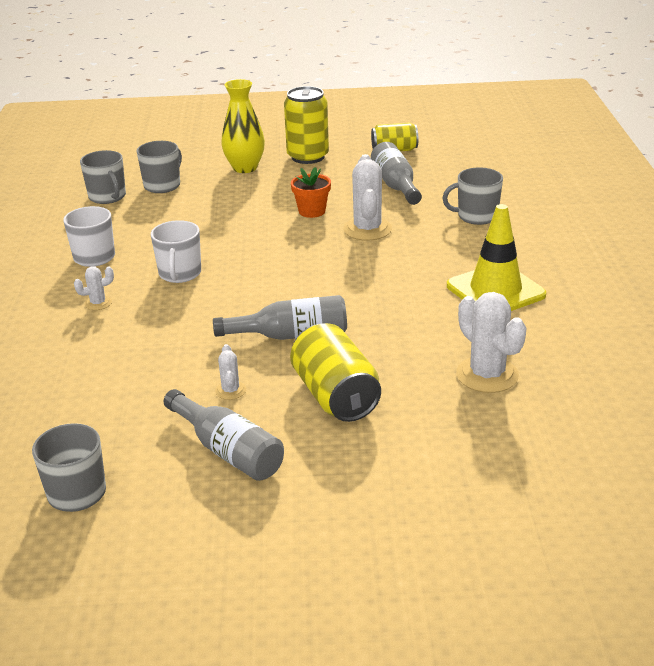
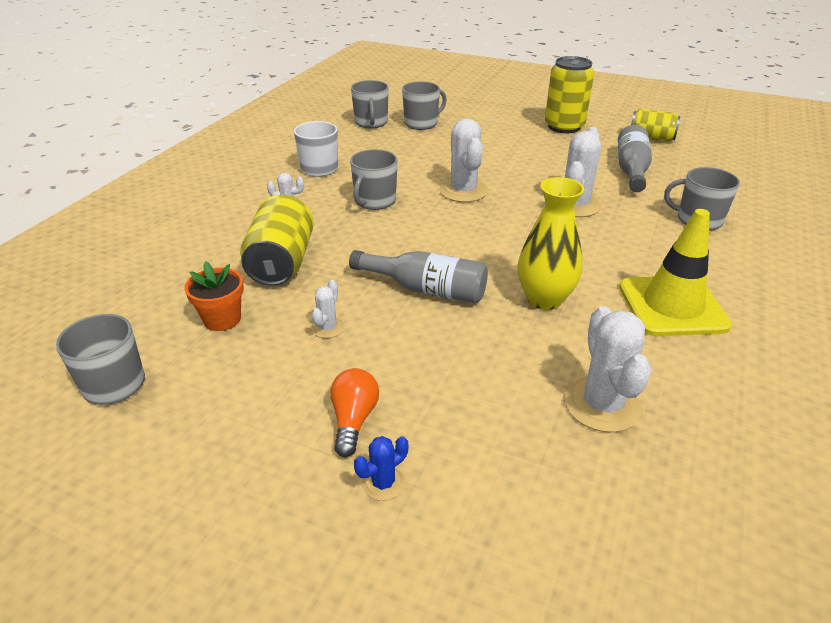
camera: 25 degrees right, 5 degrees up
white mug [151,220,201,283] -> grey mug [350,149,398,210]
grey bottle [164,389,284,481] -> none
yellow vase [221,79,265,173] -> yellow vase moved to [518,177,584,310]
yellow can [290,323,381,422] -> yellow can moved to [240,195,314,286]
orange flower pot [291,167,331,218] -> orange flower pot moved to [184,261,244,331]
none -> orange light bulb [330,368,379,457]
none -> blue cactus [354,436,408,501]
none -> white cactus [439,118,488,202]

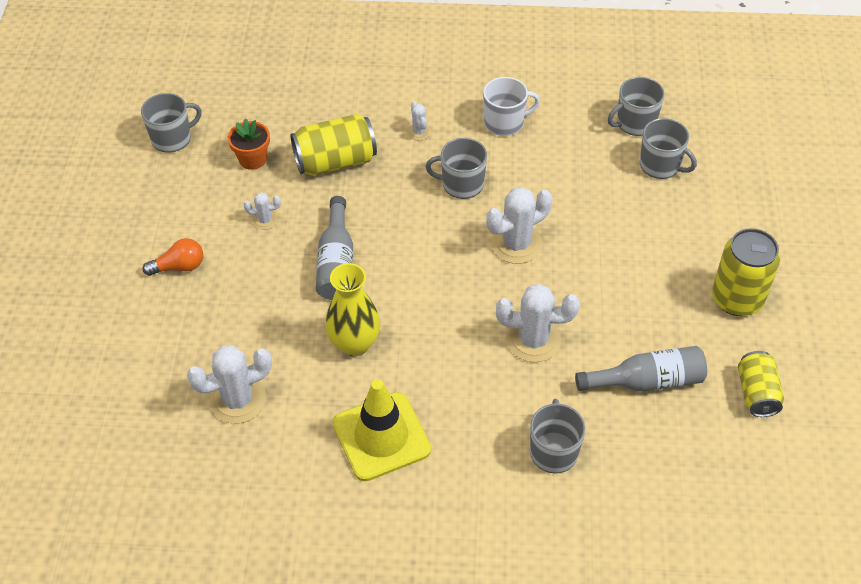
camera: 70 degrees right, 15 degrees up
blue cactus [354,436,408,501] -> none

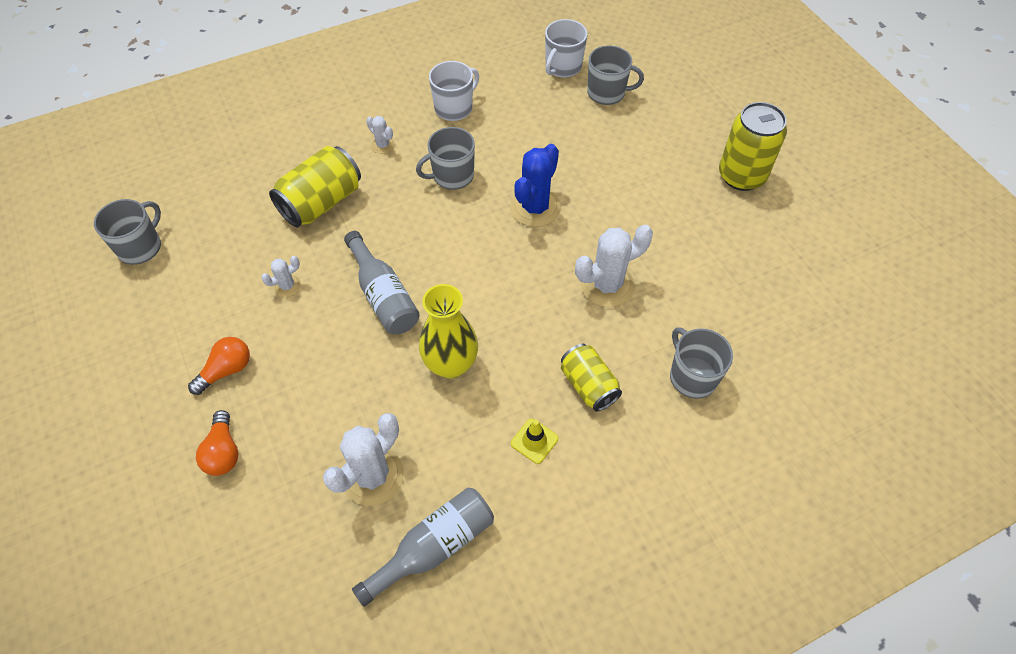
camera: 30 degrees left, 5 degrees up
orange flower pot [228,118,270,170] -> none
yellow traffic cone [332,379,431,481] -> yellow traffic cone [511,419,558,464], size x0.44
white cactus [486,187,552,264] -> blue cactus [510,144,561,227]
grey bottle [575,346,707,391] -> grey bottle moved to [352,487,494,607]
grey mug [608,77,665,136] -> white mug [545,19,587,78]
yellow can [738,351,784,417] -> yellow can moved to [561,344,622,411]
none -> orange light bulb [196,410,238,476]

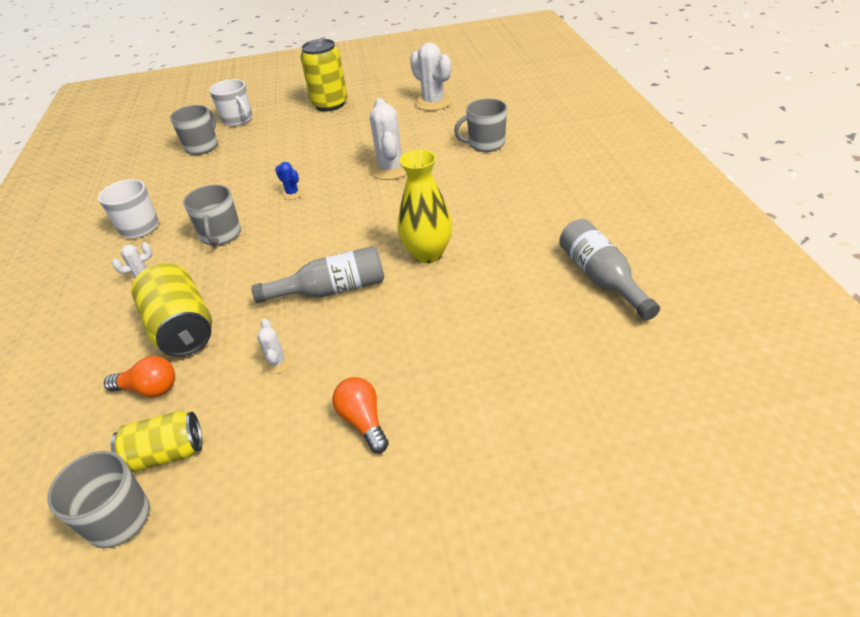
camera: 70 degrees left, 15 degrees down
orange light bulb [196,410,238,476] -> orange light bulb moved to [104,356,175,397]
white cactus [323,413,404,506] -> white cactus moved to [410,42,452,111]
blue cactus [510,144,561,227] -> blue cactus [275,162,304,200], size x0.50
yellow traffic cone [511,419,558,464] -> none
white mug [545,19,587,78] -> white mug moved to [209,79,252,126]
yellow can [561,344,622,411] -> yellow can moved to [111,411,202,472]

